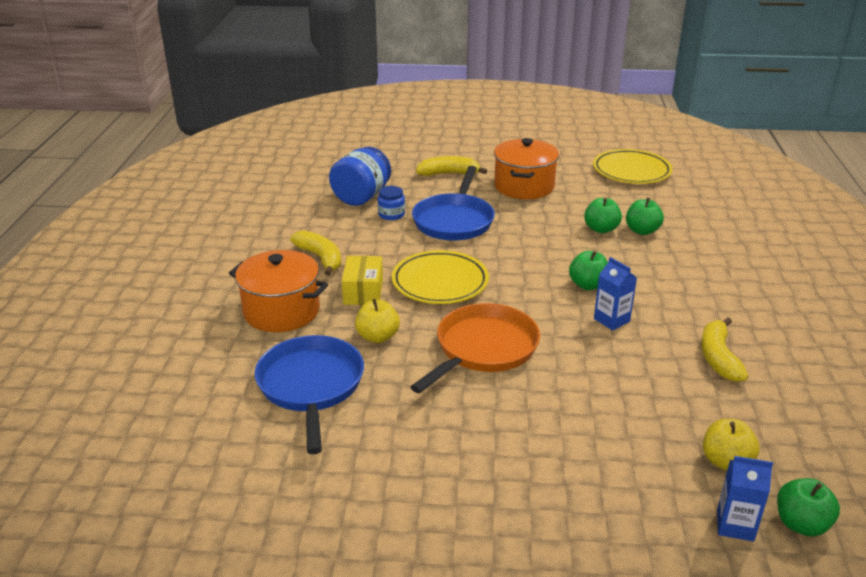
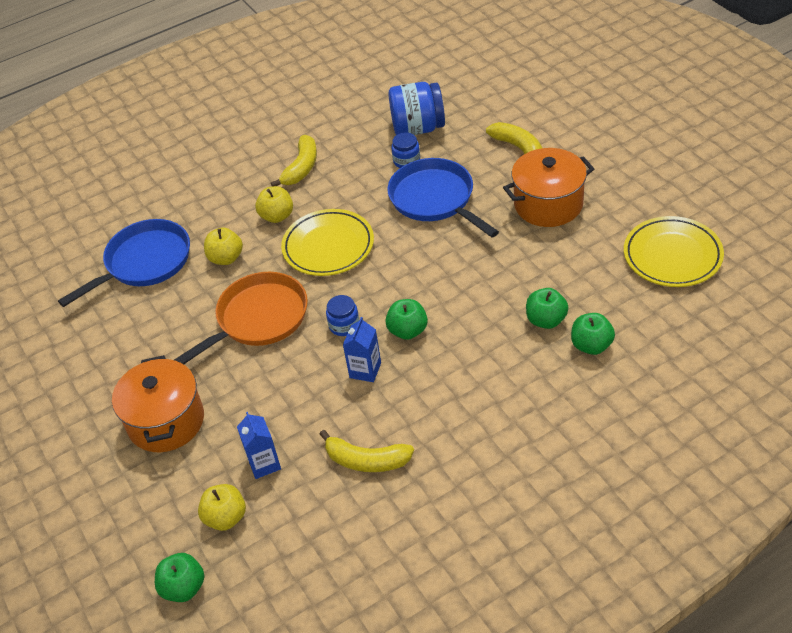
camera: 60 degrees right, 15 degrees up
orange pot [229,250,328,332] -> orange pot moved to [112,355,204,452]
yellow box [342,256,383,305] -> yellow apple [255,186,293,223]
orange pan [411,303,540,393] -> orange pan turned 45 degrees counterclockwise [174,272,308,364]
blue pan [412,166,495,241] -> blue pan turned 75 degrees clockwise [387,158,499,237]
green apple [584,198,622,233] -> green apple moved to [571,313,615,355]
yellow banana [701,317,749,382] -> yellow banana turned 135 degrees counterclockwise [319,430,414,472]
blue carton [717,456,773,542] -> blue carton moved to [237,412,281,479]
none -> blue jar [326,295,359,336]

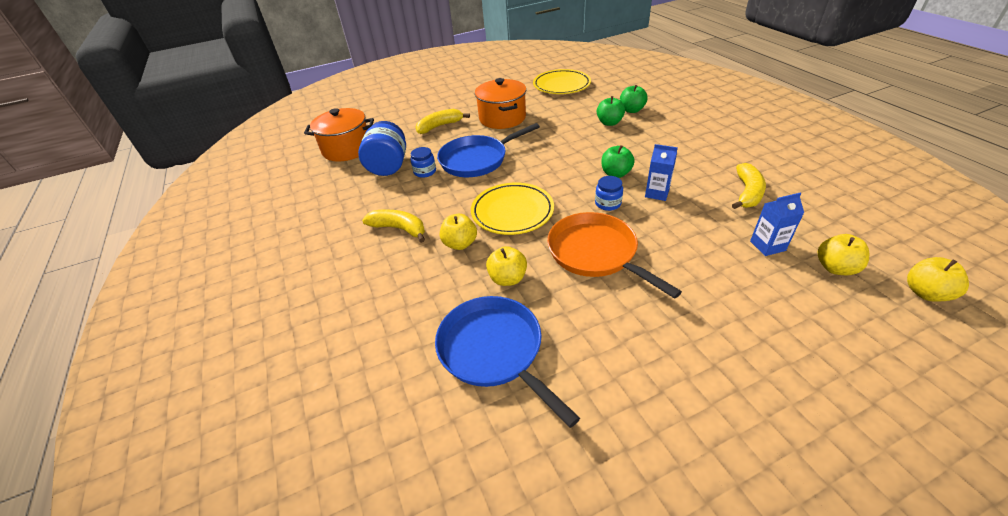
camera: 85 degrees left, 5 degrees down
orange pot [112,355,204,452] -> orange pot moved to [304,108,374,162]
green apple [155,553,204,602] -> yellow apple [907,257,969,302]

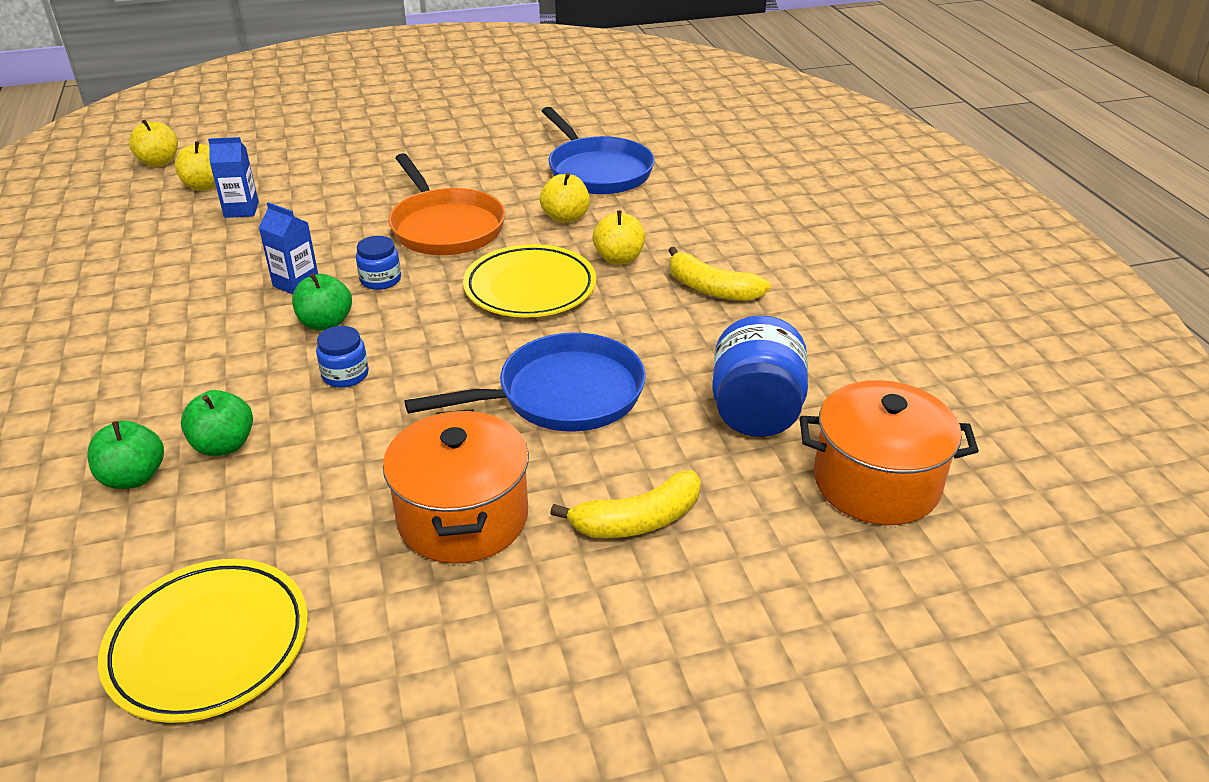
camera: 175 degrees left, 5 degrees down
blue jar [410,147,436,178] -> blue jar moved to [316,326,369,388]
yellow banana [732,163,766,209] -> none

